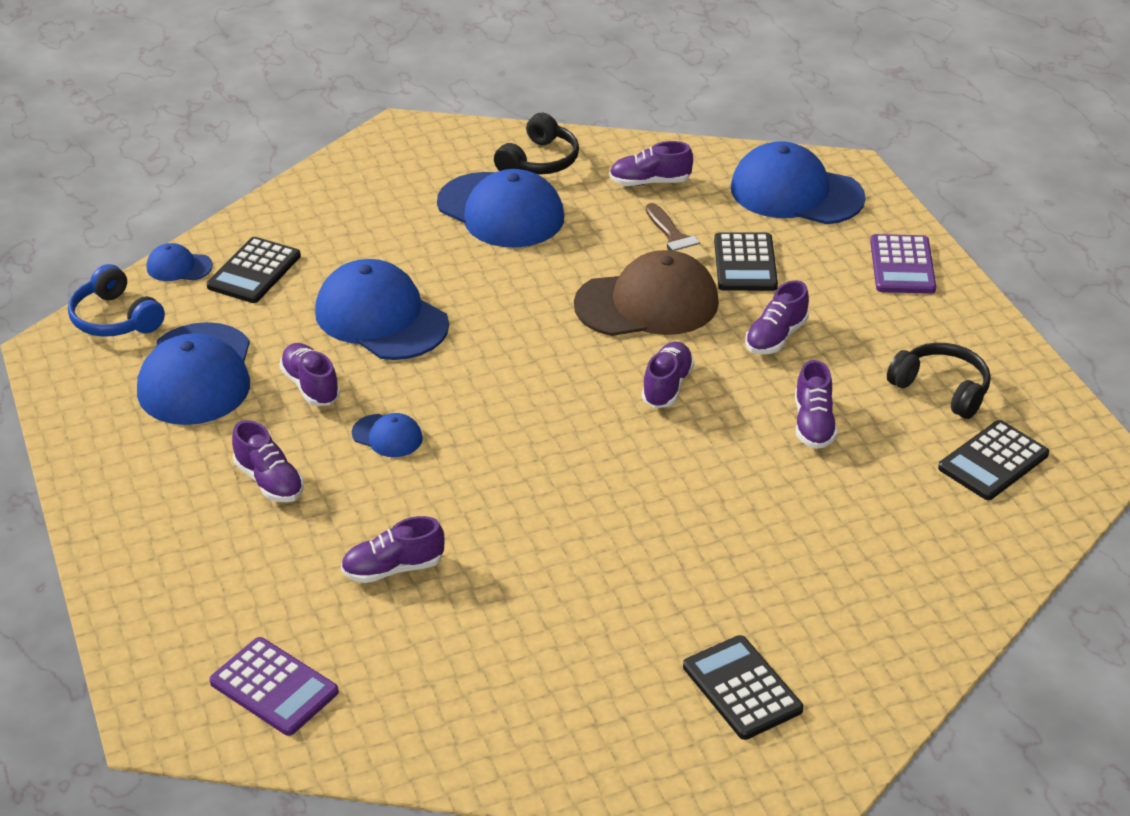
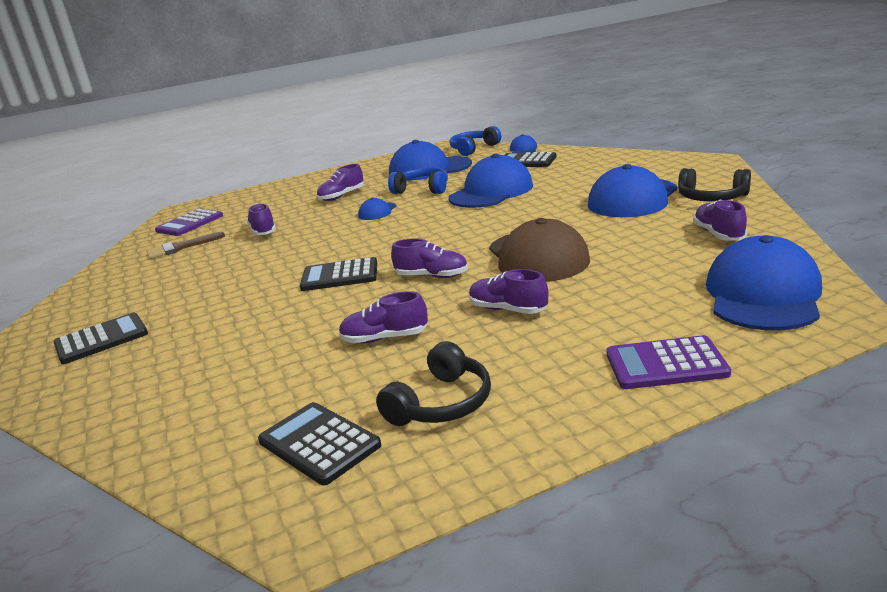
camera: 90 degrees right, 15 degrees down
purple shoe [279,343,340,406] -> blue headphones [388,167,448,194]
brown brush [646,203,710,262] -> brown brush moved to [146,232,225,259]
black calculator [714,232,778,291] -> black calculator moved to [300,257,377,291]

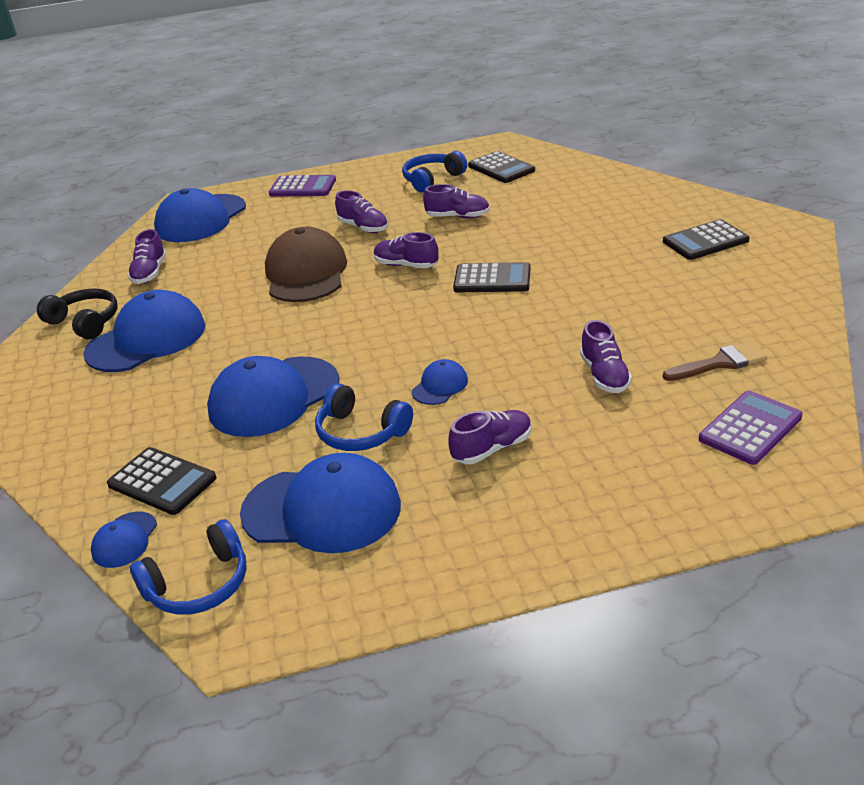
camera: 170 degrees left, 10 degrees up
black headphones [376,341,491,426] -> blue headphones [402,151,467,193]

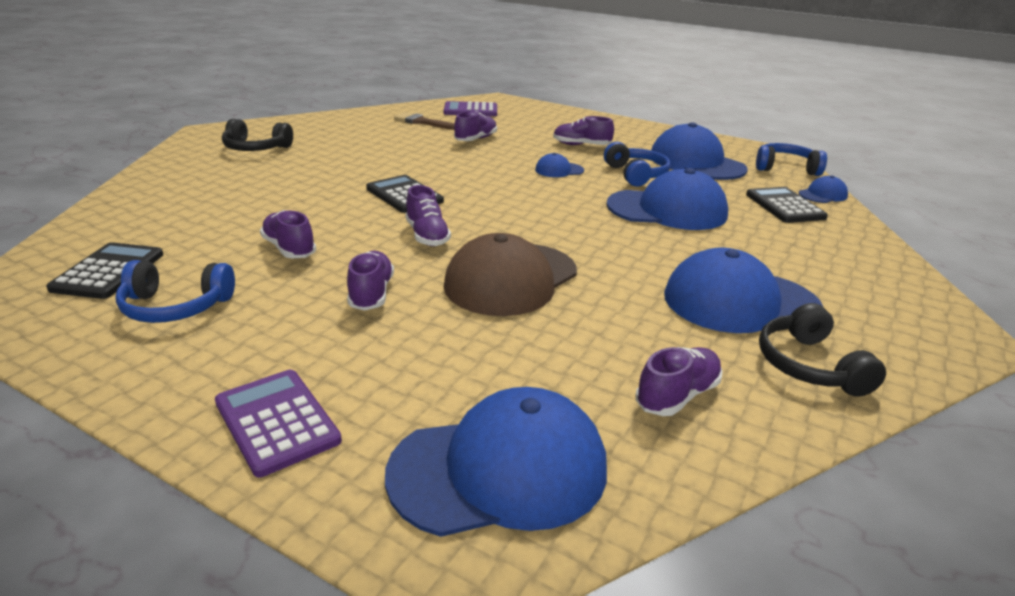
camera: 140 degrees left, 5 degrees down
black calculator [663,219,750,260] -> black headphones [222,119,293,151]

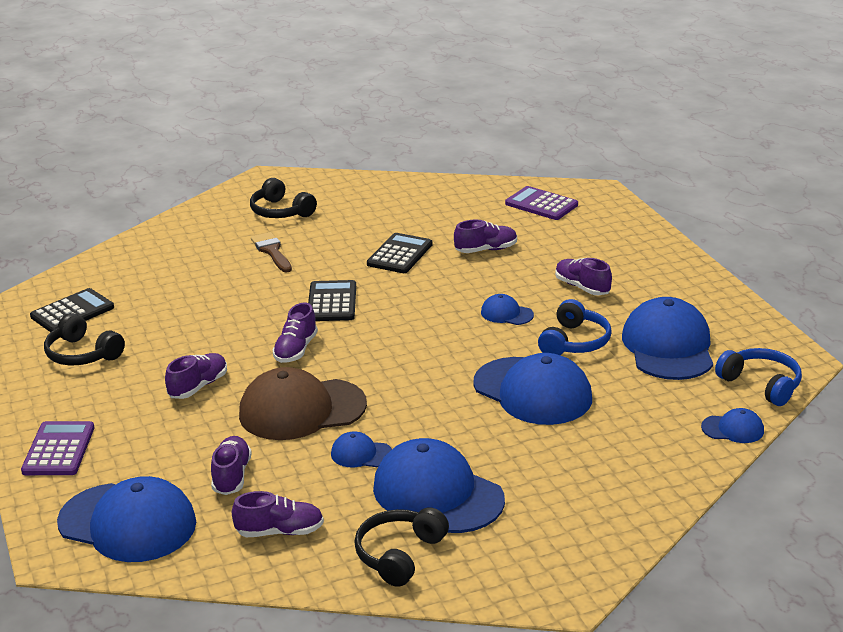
camera: 40 degrees right, 0 degrees up
blue headphones [115,260,235,323] -> black headphones [44,313,125,365]
purple shoe [260,210,316,259] -> purple shoe moved to [211,436,252,495]
brown brush [394,112,454,130] -> brown brush moved to [251,232,292,273]
black calculator [746,187,828,223] -> black calculator moved to [367,233,433,273]
none -> blue cap [331,432,392,467]

